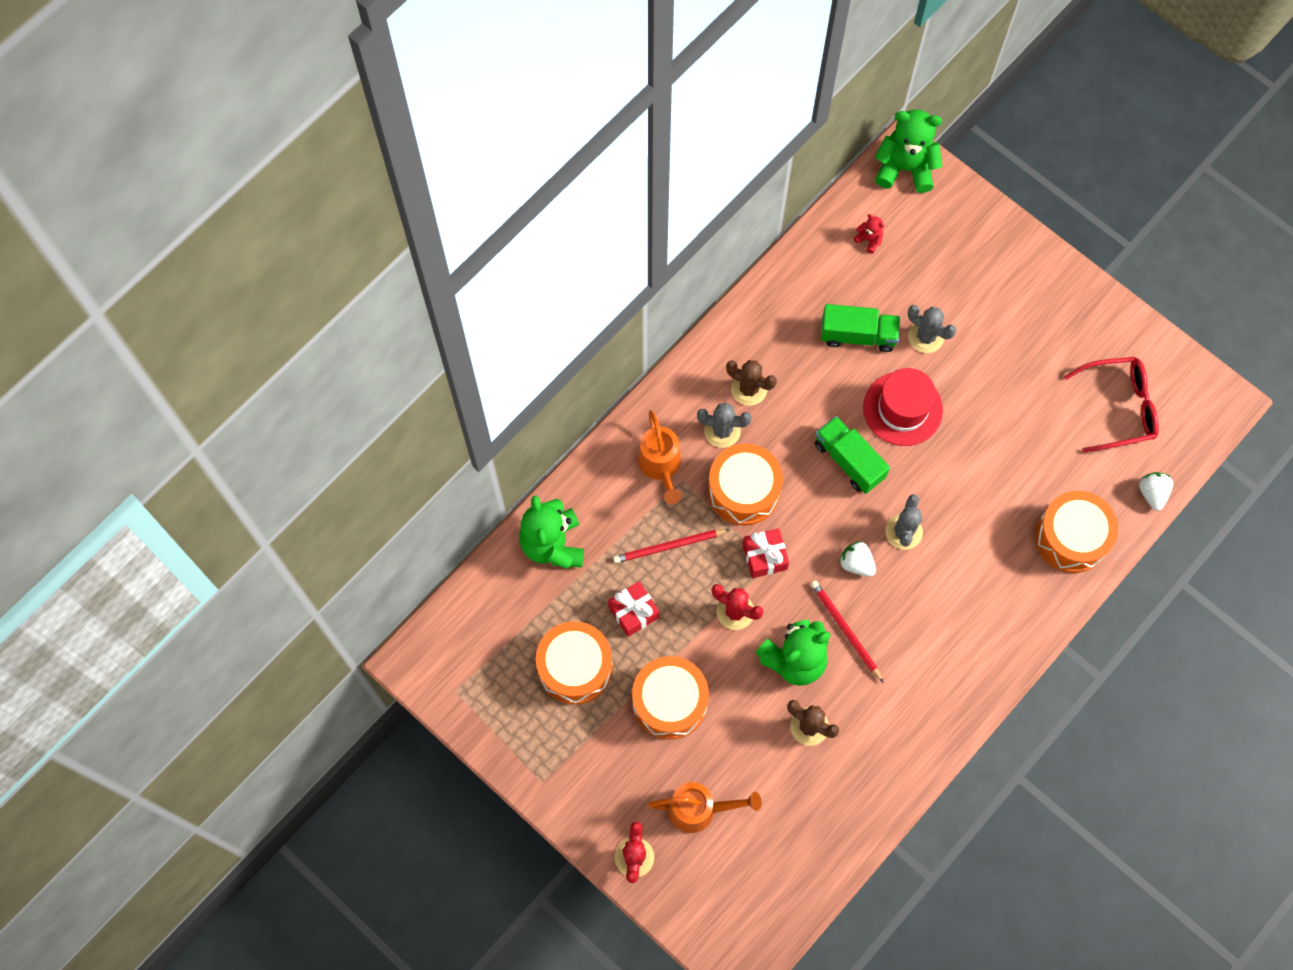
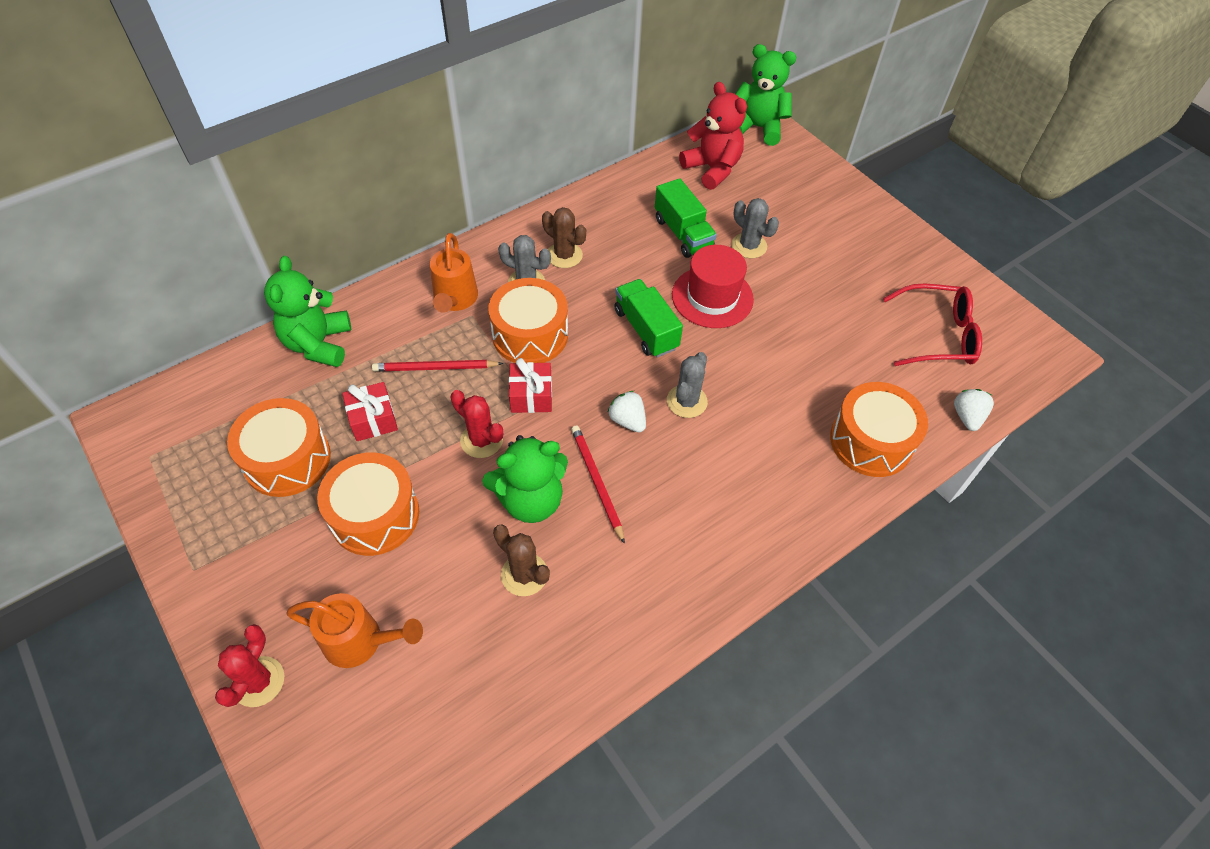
camera: 10 degrees right, 15 degrees down
green truck [821,304,900,352] -> green truck turned 45 degrees clockwise [655,178,717,258]
red teddy bear [853,214,884,254] -> red teddy bear [679,82,747,190], size x2.28

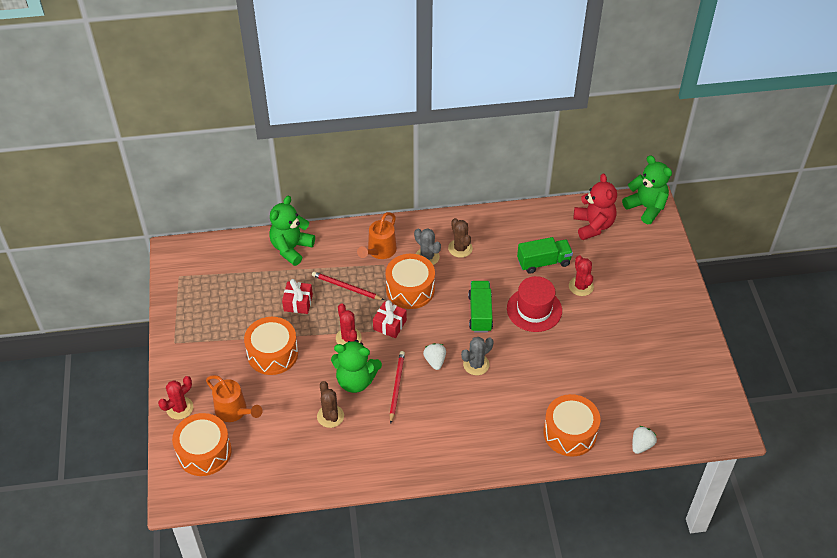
camera: 30 degrees right, 5 degrees down
orange drum [227,398,331,497] -> orange drum moved to [172,413,232,476]
green truck [655,178,717,258] -> green truck turned 105 degrees counterclockwise [517,237,573,274]
grey cactus [732,198,779,258] -> red cactus [569,255,594,296]
red glasses [883,284,982,366] -> none

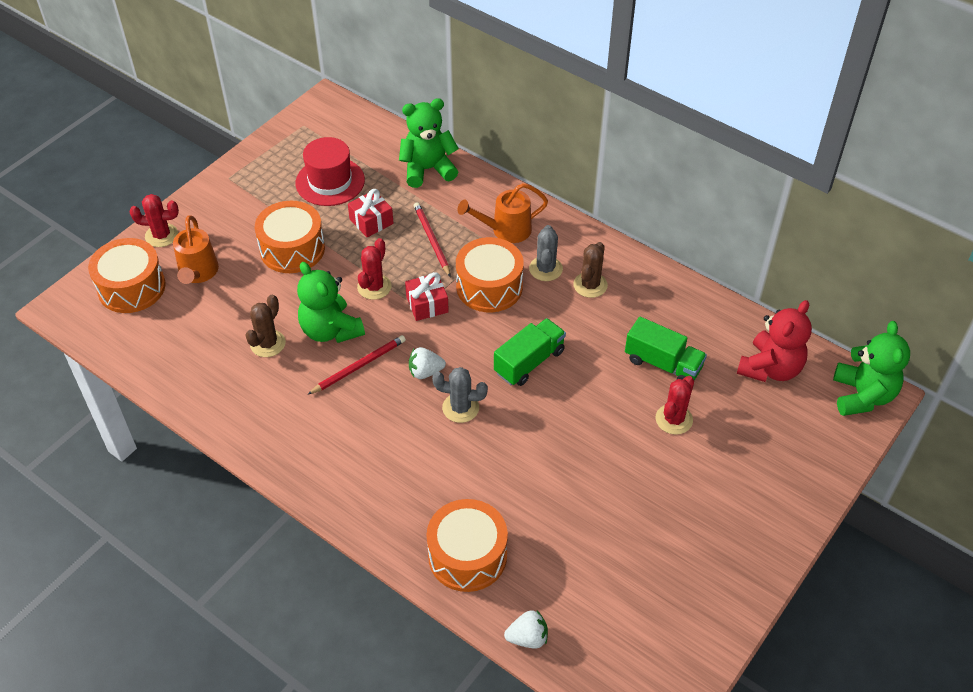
camera: 45 degrees right, 0 degrees up
white strawberry [423,343,446,370] -> white strawberry turned 135 degrees counterclockwise [409,347,446,379]
red hat [507,276,562,332] -> red hat moved to [295,137,365,206]

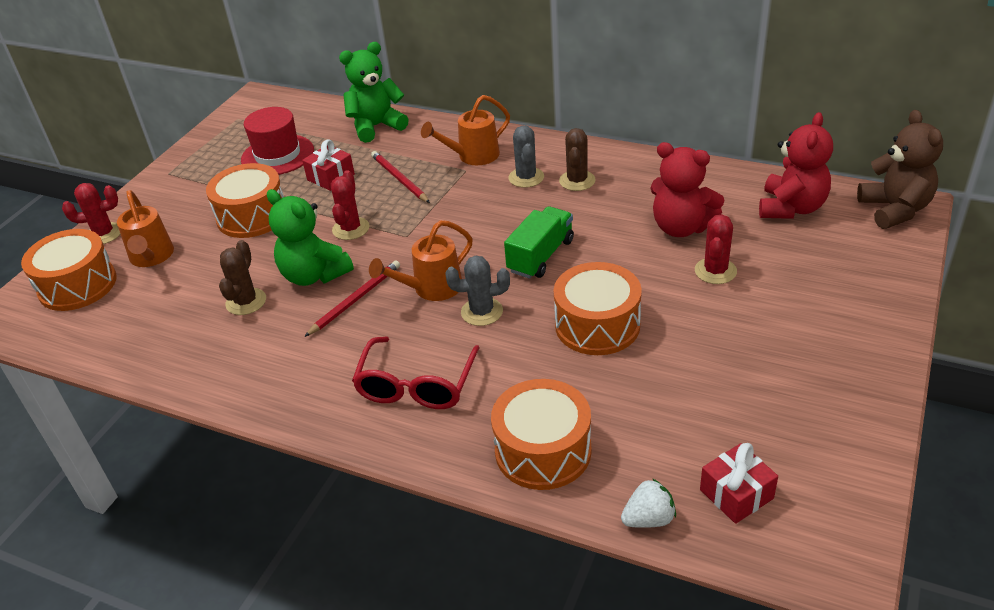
camera: 10 degrees left, 10 degrees down
red gift [405,272,449,321] -> red gift moved to [700,443,778,524]
white strawberry [409,347,446,379] -> orange watering can [369,220,473,301]
orange drum [456,237,524,312] -> orange drum moved to [554,262,642,355]
green truck [625,317,707,380] -> red teddy bear [650,142,725,237]
green teddy bear [833,321,910,416] -> brown teddy bear [857,110,943,229]
none -> red glasses [352,337,480,409]

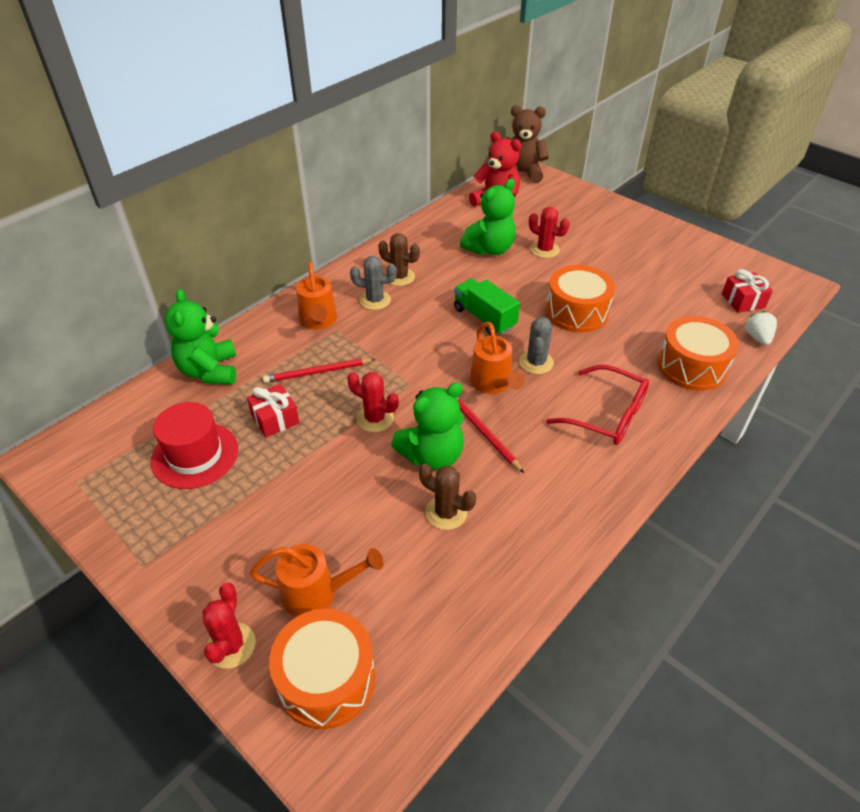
camera: 75 degrees left, 5 degrees up
orange drum [206,163,284,238] -> none
red teddy bear [650,142,725,237] -> green teddy bear [460,179,516,255]

